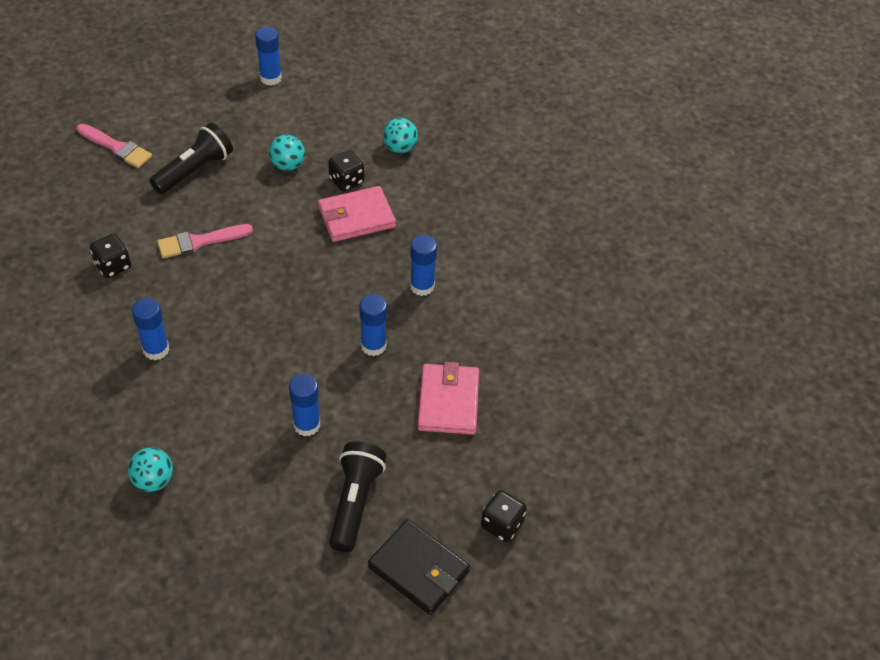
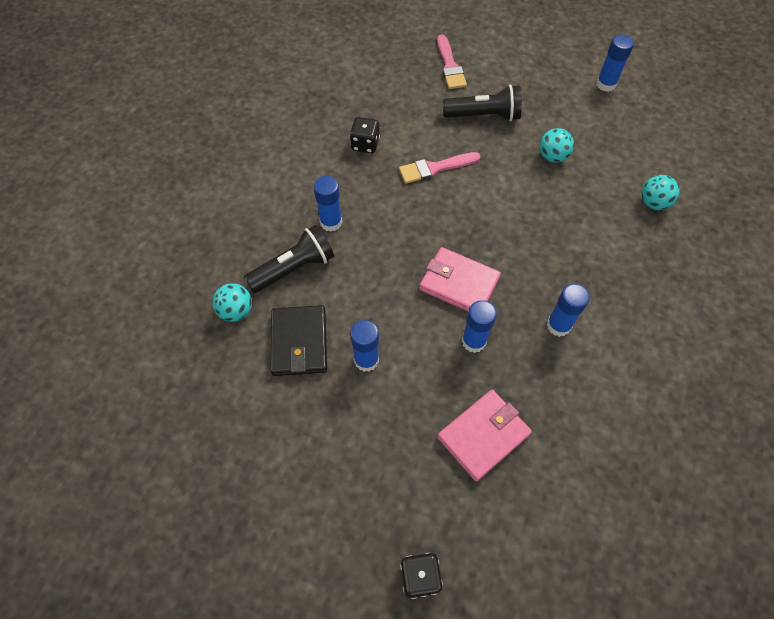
camera: 50 degrees right, 10 degrees up
pink brush [157,224,253,258] -> pink brush turned 45 degrees counterclockwise [399,152,480,184]
pink wallet [318,186,396,242] -> pink wallet moved to [419,247,501,311]
black dice [328,150,364,191] -> none
black flashlight [329,442,386,552] -> black flashlight moved to [244,225,334,293]
black wallet [368,519,470,615] -> black wallet moved to [271,305,327,376]

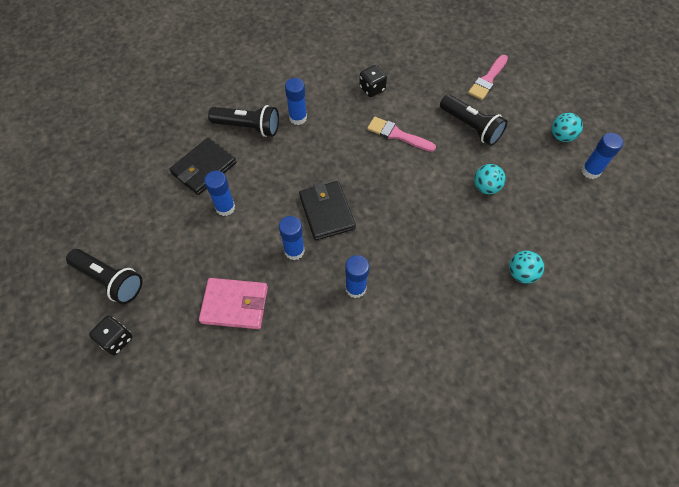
camera: 45 degrees right, 0 degrees up
turquoise ball [212,283,252,322] -> turquoise ball moved to [552,113,583,142]
pink wallet [419,247,501,311] -> black wallet [299,181,356,240]
none -> black flashlight [66,249,143,304]

